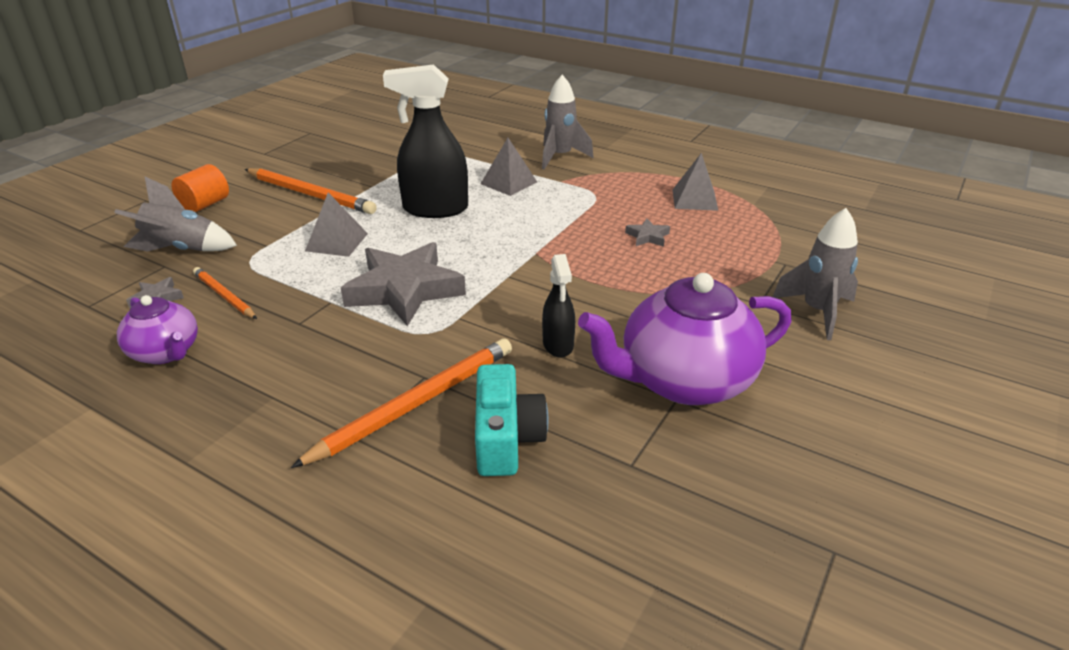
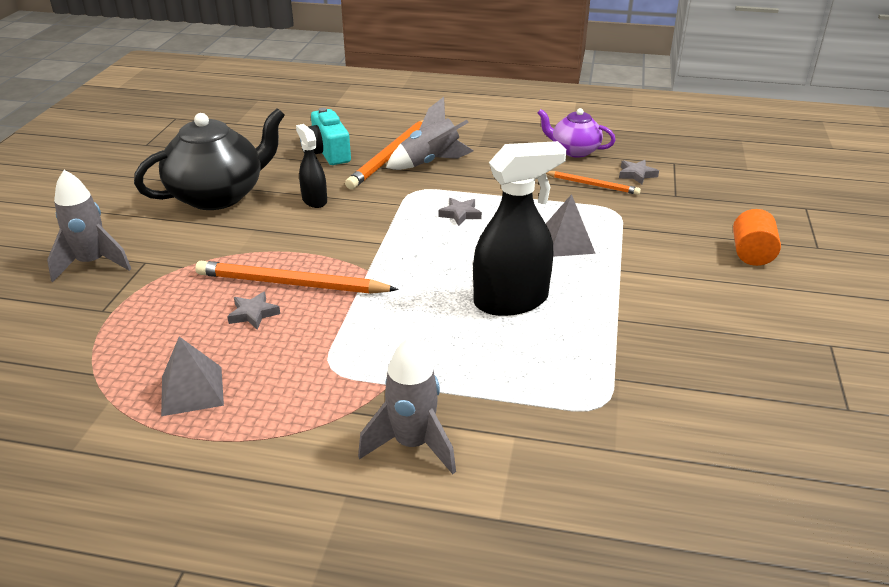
camera: 160 degrees right, 0 degrees up
grey rocket [114,177,237,252] -> grey rocket moved to [386,97,474,170]
orange pencil [245,168,377,214] -> orange pencil moved to [195,261,399,294]
grey star [341,242,466,326] -> grey star [439,198,482,226], size x0.42
grey pyramid [481,138,537,196] -> none
purple teapot [578,273,792,405] -> black teapot [134,108,285,210]

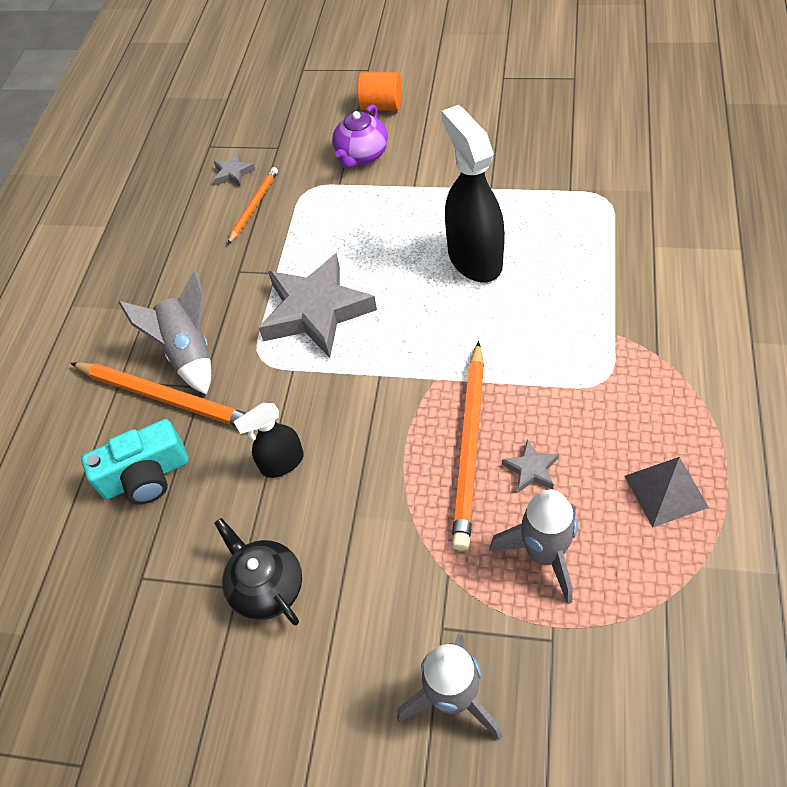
camera: 85 degrees left, 20 degrees up
black teapot [134,108,285,210] -> black teapot [214,518,302,625], size x0.56
grey rocket [358,337,456,474] -> grey rocket moved to [489,490,578,604]
grey star [439,198,482,226] -> grey star [259,253,377,358], size x2.39
purple teapot [537,108,615,158] -> purple teapot moved to [332,104,388,169]
grey pyramid [546,194,596,257] -> none

